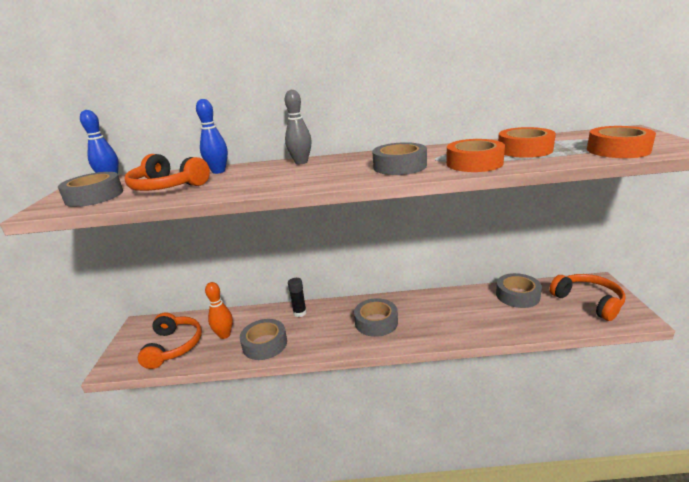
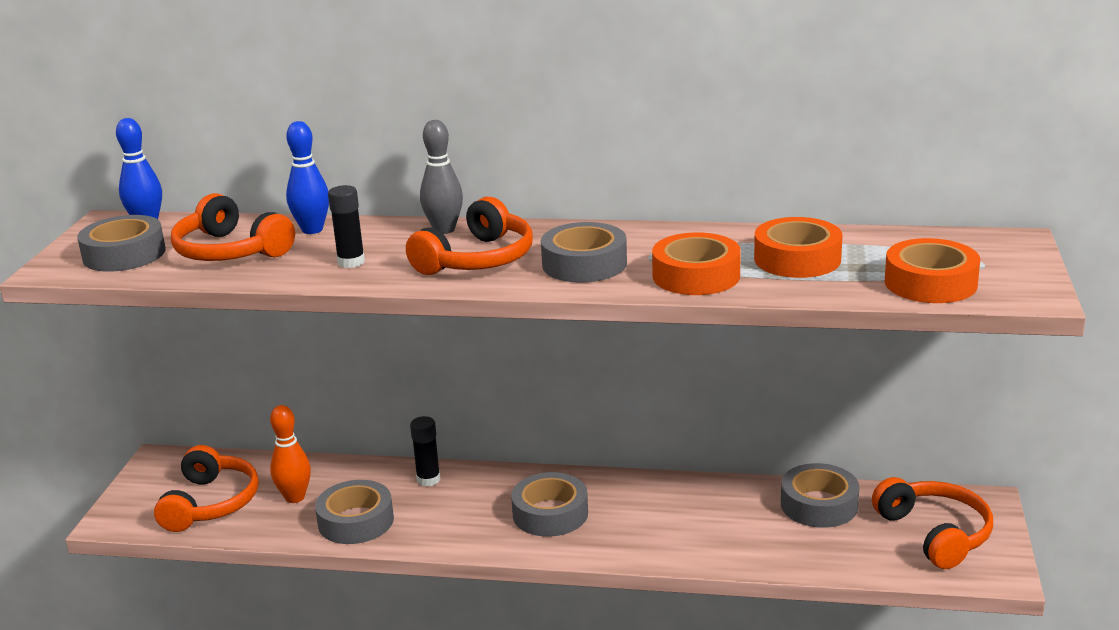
camera: 10 degrees right, 0 degrees up
none -> black glue stick [328,185,365,268]
none -> orange headphones [406,197,533,275]

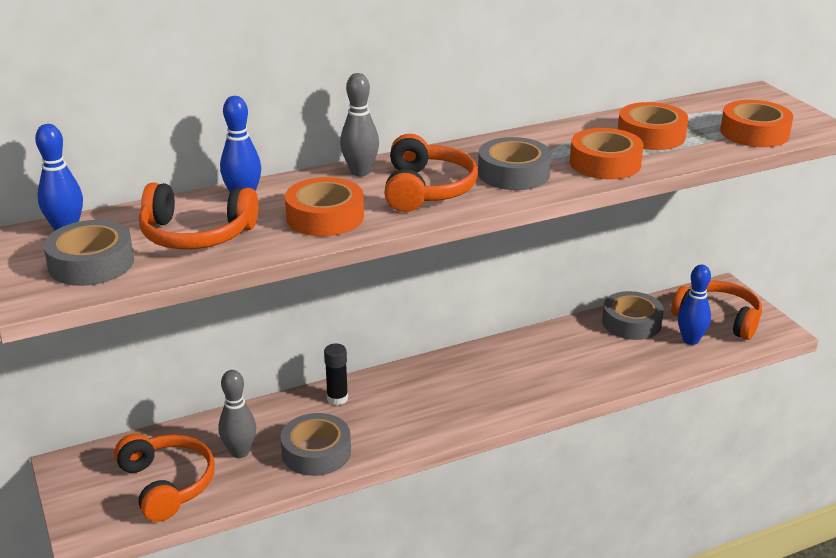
camera: 35 degrees left, 5 degrees up
orange bowling pin [270,405,311,503] -> grey bowling pin [219,370,256,458]
black glue stick [328,185,365,268] -> orange tape [285,177,364,236]
grey tape [511,472,588,537] -> none
none -> blue bowling pin [678,265,711,345]

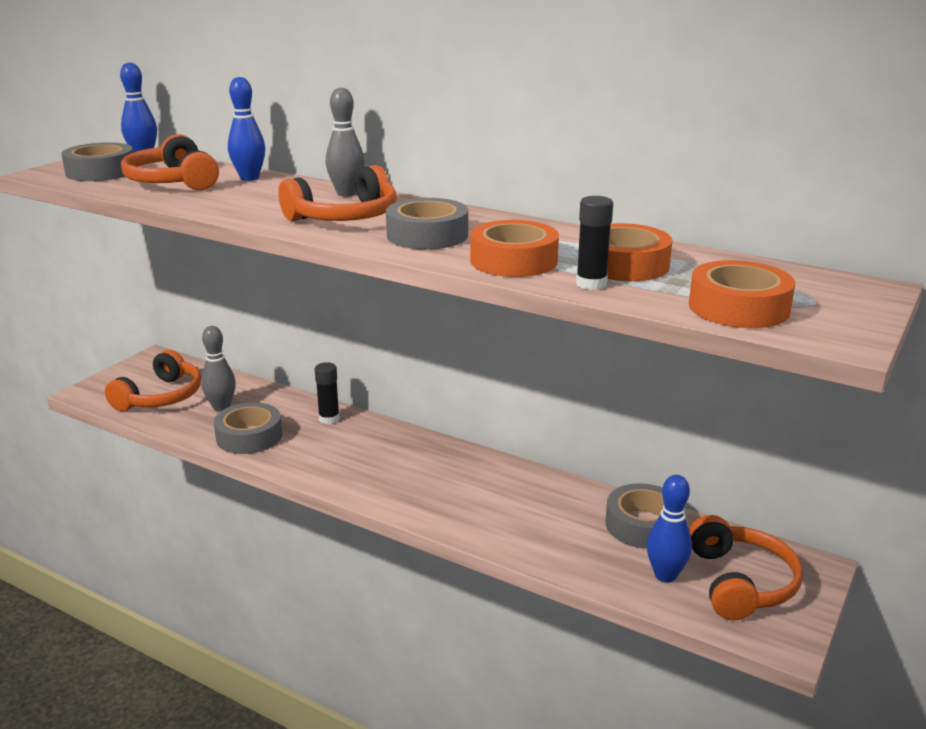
camera: 55 degrees right, 5 degrees down
orange tape [285,177,364,236] -> none
none -> black glue stick [576,196,613,290]

